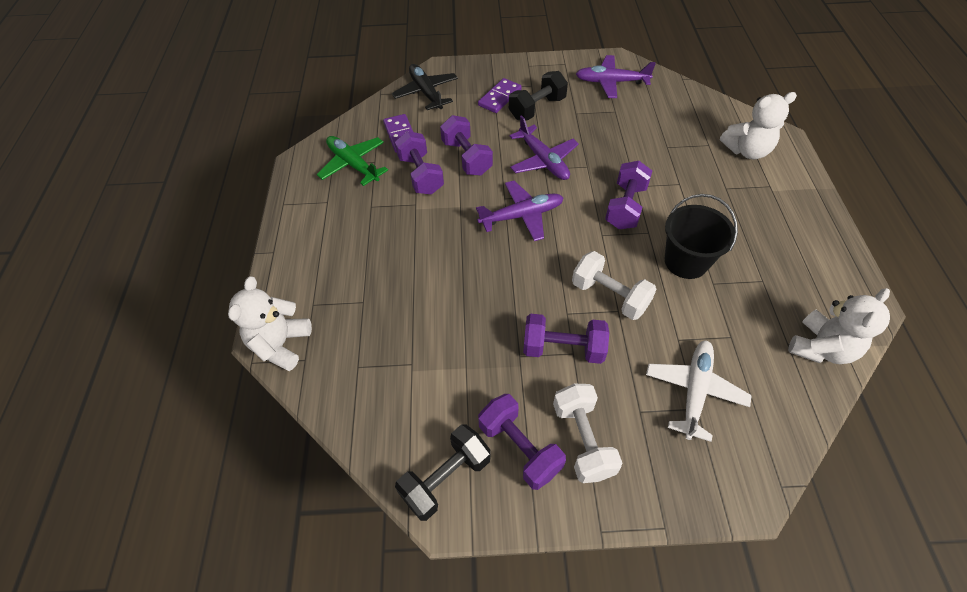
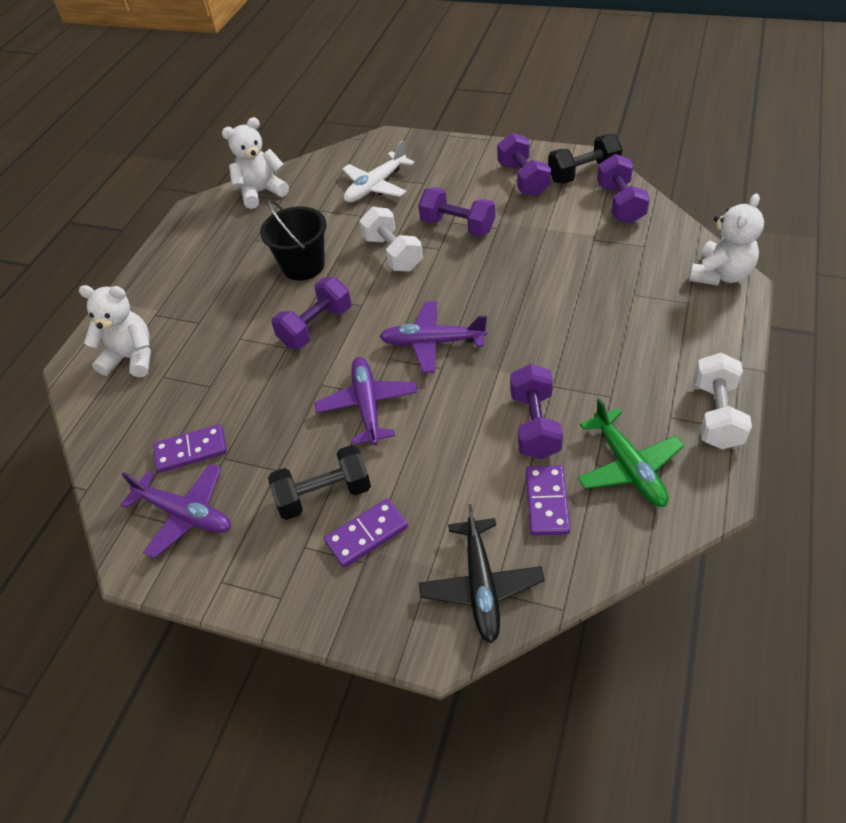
camera: 155 degrees left, 5 degrees down
purple dumbbell [440,115,493,176] -> purple dumbbell moved to [597,154,650,224]
white dumbbell [553,384,622,483] -> white dumbbell moved to [694,353,752,449]
none -> purple domino [153,424,227,473]

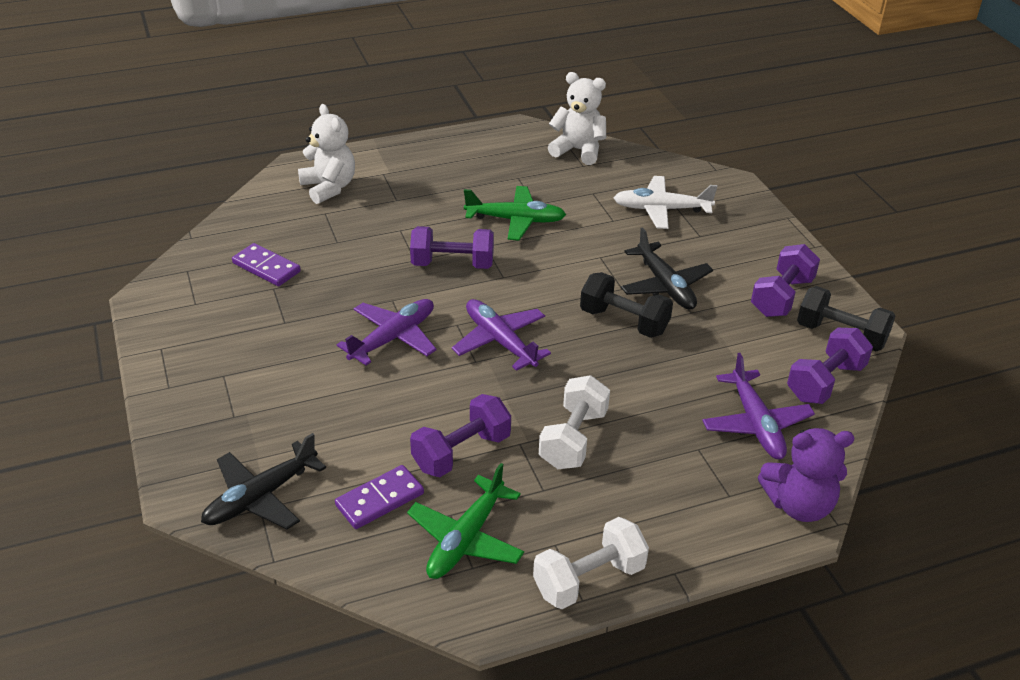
camera: 45 degrees right, 10 degrees down
purple plane [121,464,231,558] -> purple plane moved to [702,353,815,459]
black bucket [260,200,326,280] -> green plane [464,186,566,241]
black dumbbell [268,445,371,520] -> black dumbbell moved to [580,272,673,338]
purple domino [324,499,408,568] -> none
white dumbbell [359,207,423,271] -> white dumbbell moved to [539,375,610,469]
purple dumbbell [418,187,495,236] -> black plane [621,227,713,310]
white teddy bear [689,193,764,286] -> purple teddy bear [758,428,854,522]

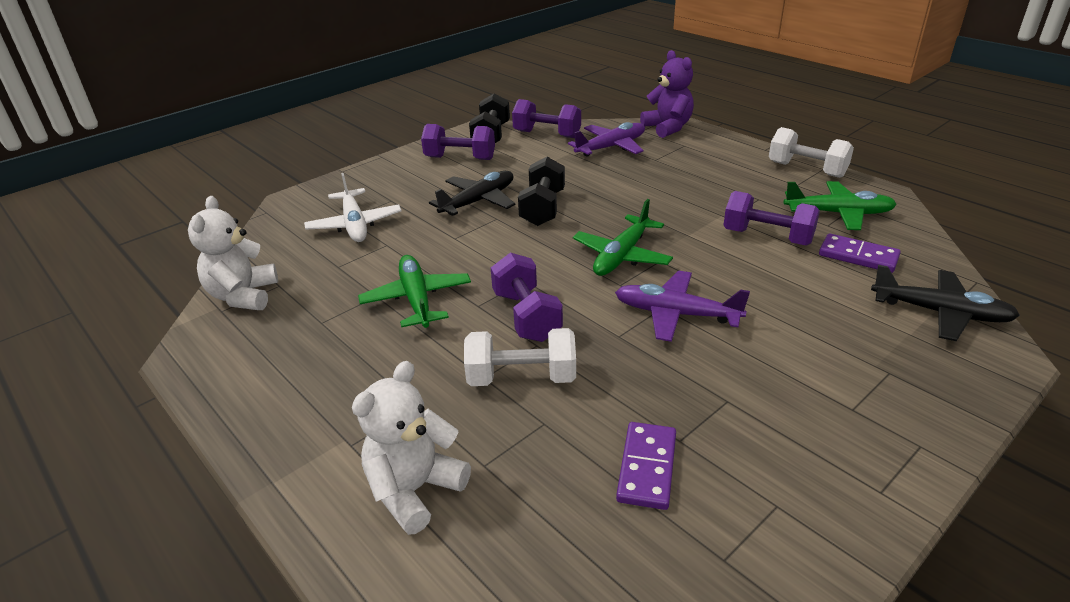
camera: 110 degrees left, 5 degrees down
purple plane [452,299,551,371] -> green plane [573,199,673,276]
white dumbbell [539,375,610,469] -> white dumbbell moved to [464,328,576,386]

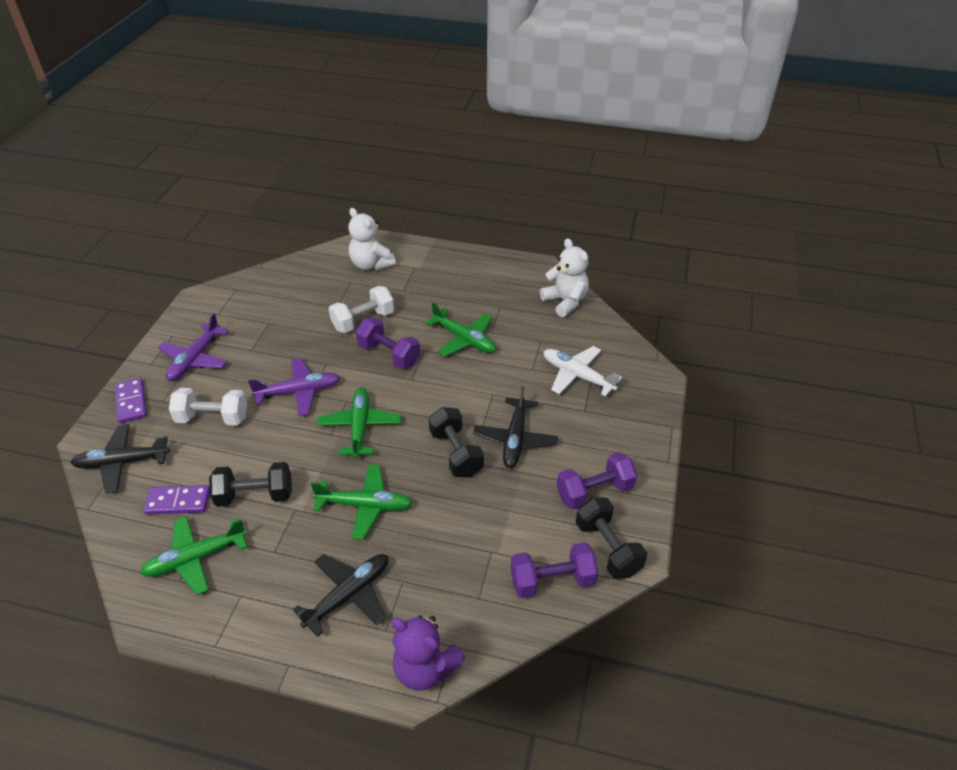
camera: 145 degrees right, 10 degrees up
white teddy bear [352,361,471,535] -> white teddy bear turned 135 degrees clockwise [348,208,396,270]
purple plane [568,122,645,157] -> purple plane moved to [158,313,229,381]
purple domino [616,422,676,510] -> purple domino moved to [115,378,147,423]
purple dumbbell [723,191,820,246] -> black dumbbell [209,462,292,507]
white dumbbell [769,127,854,178] -> white dumbbell moved to [169,388,247,426]
none -> black plane [293,554,389,637]
none -> green plane [311,464,413,540]

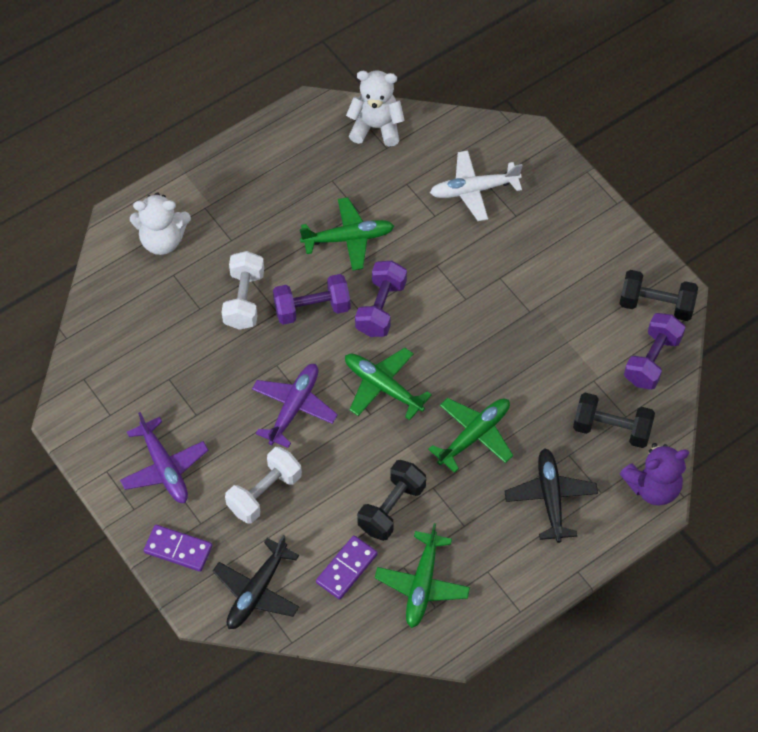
camera: 50 degrees left, 15 degrees up
black dumbbell [429,407,484,477] -> black dumbbell moved to [573,393,655,448]
black plane [473,386,558,468] -> none
purple dumbbell [556,452,637,510] -> purple dumbbell moved to [355,261,407,337]

